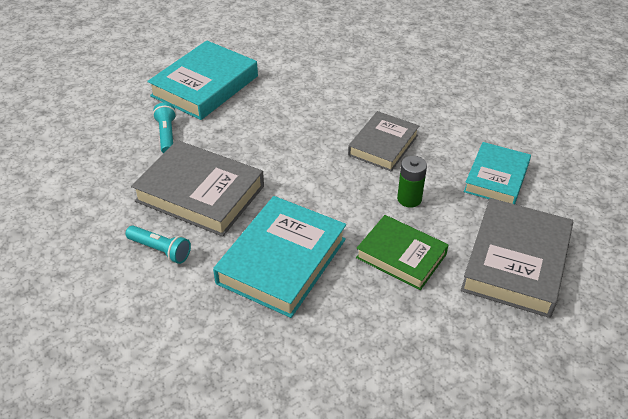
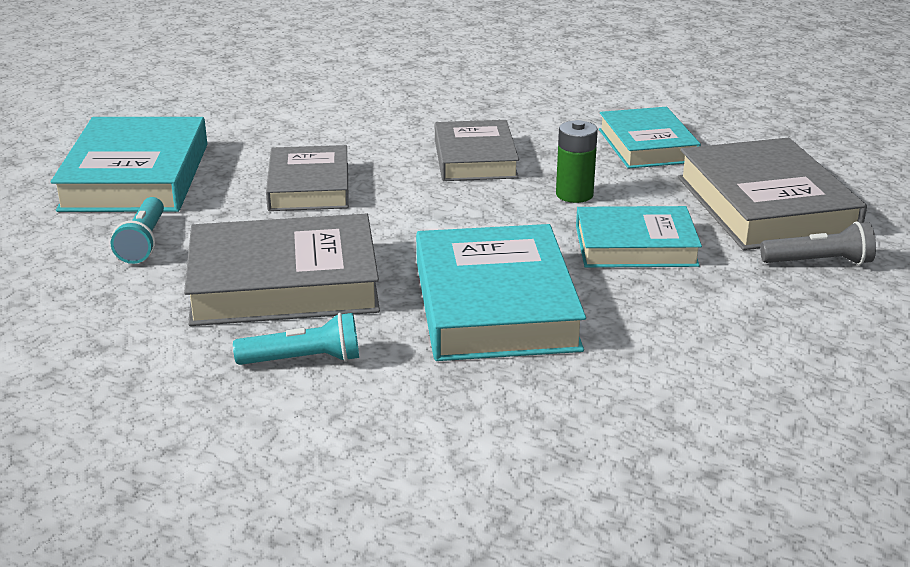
camera: 35 degrees left, 15 degrees down
turquoise flashlight [153,102,176,153] -> turquoise flashlight turned 135 degrees counterclockwise [111,197,164,264]
green book [356,215,448,290] -> turquoise book [576,206,702,268]
none -> grey book [266,145,349,211]
none -> grey flashlight [760,221,876,265]

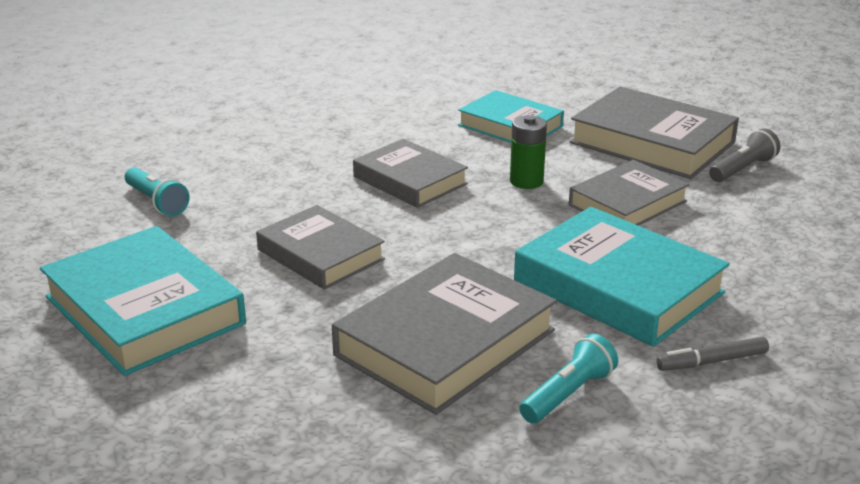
camera: 40 degrees left, 0 degrees up
turquoise flashlight [111,197,164,264] -> turquoise flashlight moved to [125,167,190,216]
turquoise book [576,206,702,268] -> grey book [569,160,689,226]
none -> grey marker [656,337,769,371]

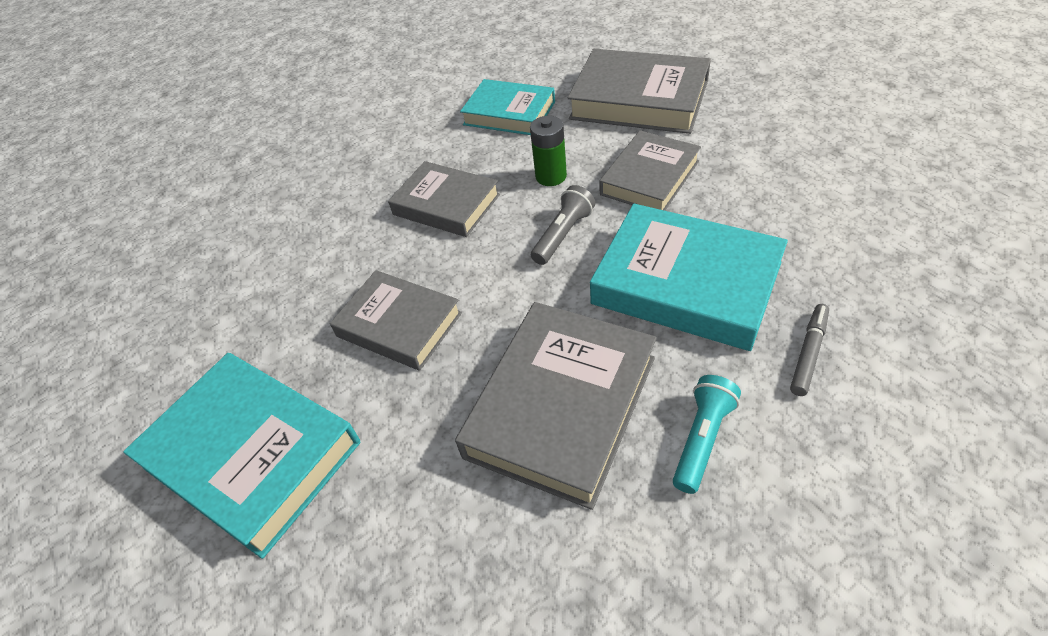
camera: 10 degrees left, 20 degrees up
turquoise flashlight [125,167,190,216] -> none
grey marker [656,337,769,371] -> grey marker turned 150 degrees clockwise [790,304,829,396]
grey flashlight [709,128,780,182] -> grey flashlight moved to [531,185,595,265]

